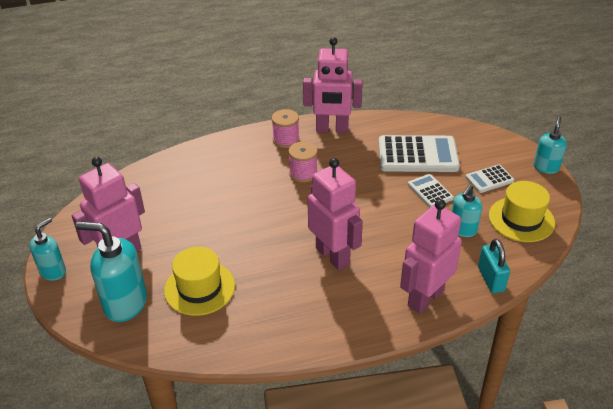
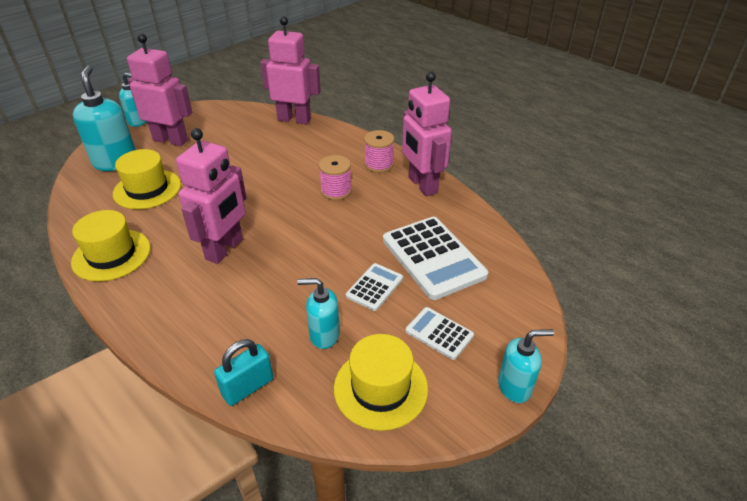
camera: 60 degrees right, 0 degrees up
pink robot [400,199,462,314] -> pink robot moved to [260,16,321,125]
none -> yellow hat [71,210,150,282]

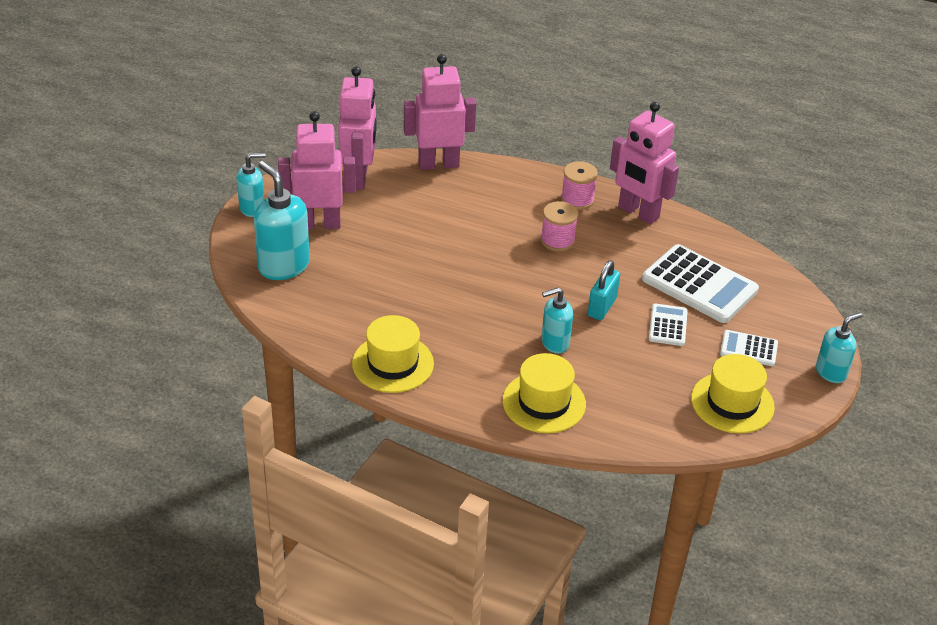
camera: 25 degrees left, 0 degrees up
yellow hat [113,149,181,209] -> yellow hat moved to [502,353,586,433]
pink robot [176,128,247,264] -> pink robot moved to [338,66,376,190]
turquoise padlock [214,339,273,406] -> turquoise padlock moved to [588,260,620,320]
turquoise soap dispenser [297,278,340,349] -> turquoise soap dispenser moved to [541,287,573,353]

